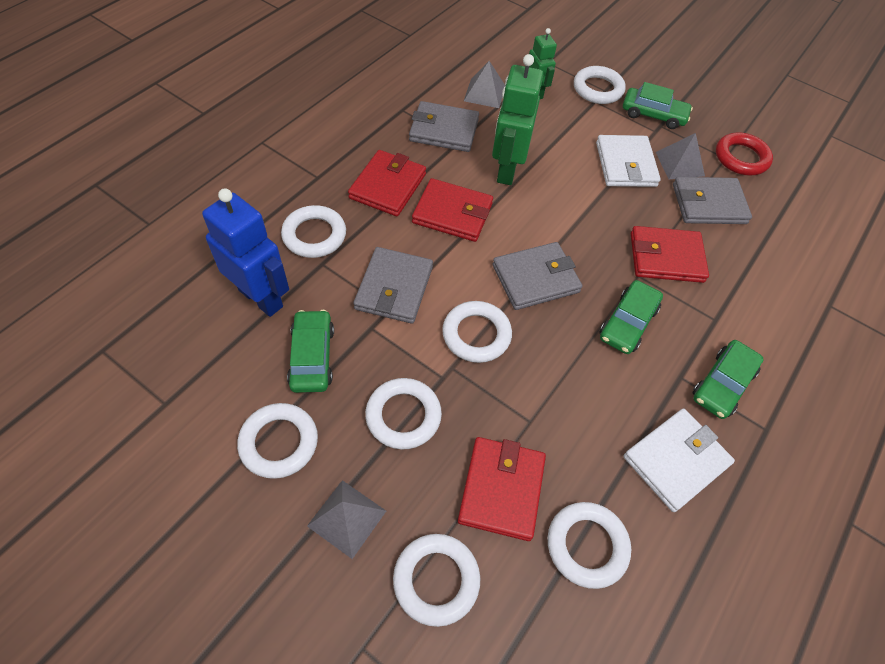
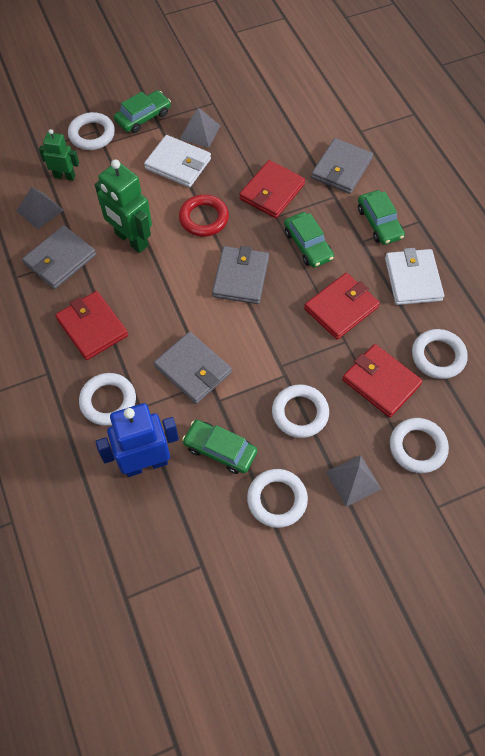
camera: 55 degrees left, 5 degrees up
red wallet [412,178,493,242] -> red wallet moved to [304,273,380,340]
white ring [442,301,512,363] -> none
grey wallet [673,177,752,224] -> grey wallet moved to [311,138,373,194]
red ring [716,132,773,176] -> red ring moved to [179,194,229,237]

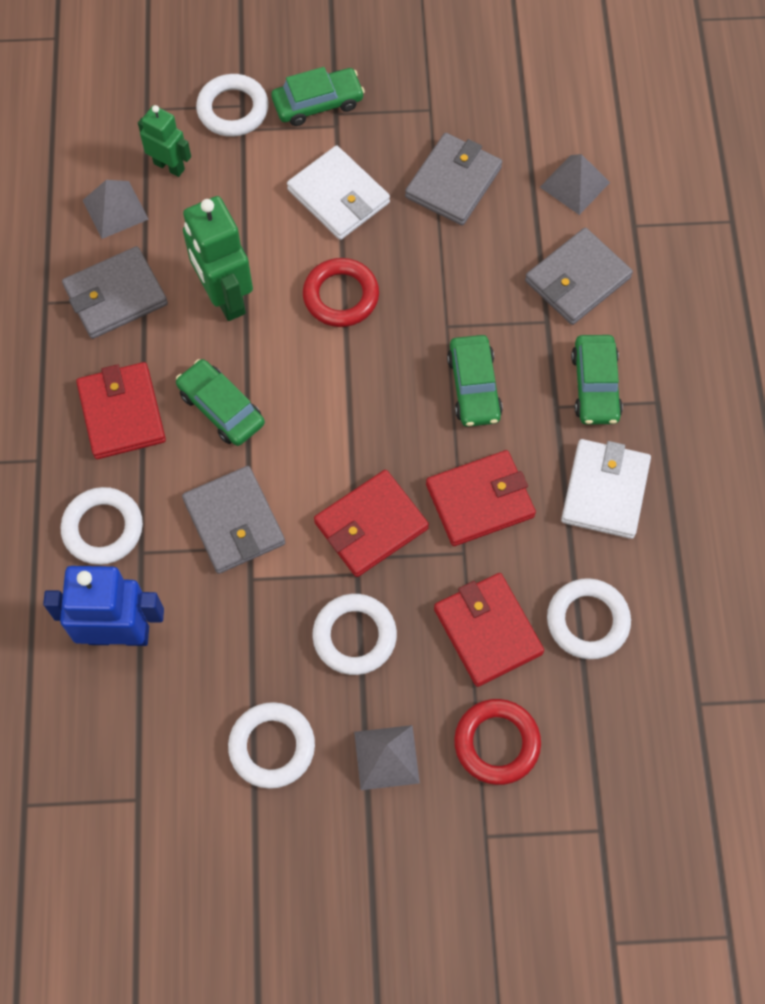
camera: 20 degrees right, 5 degrees up
grey pyramid [180,107,221,148] -> grey pyramid moved to [540,154,610,215]
green car [182,420,257,474] -> green car moved to [176,359,265,446]
grey wallet [212,246,269,304] -> grey wallet moved to [405,133,502,225]
red wallet [239,160,305,218] -> red wallet moved to [314,470,429,577]
white ring [390,418,449,473] -> red ring [454,699,541,785]

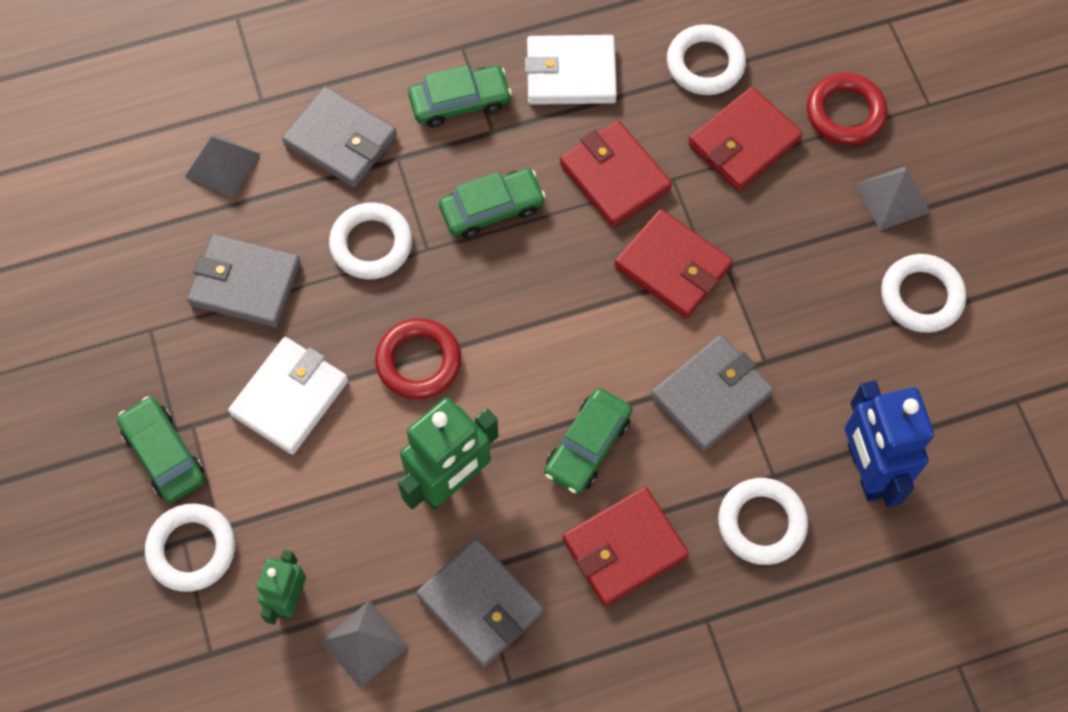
camera: 105 degrees left, 0 degrees up
white ring [312,594,397,675] -> white ring moved to [329,202,412,280]

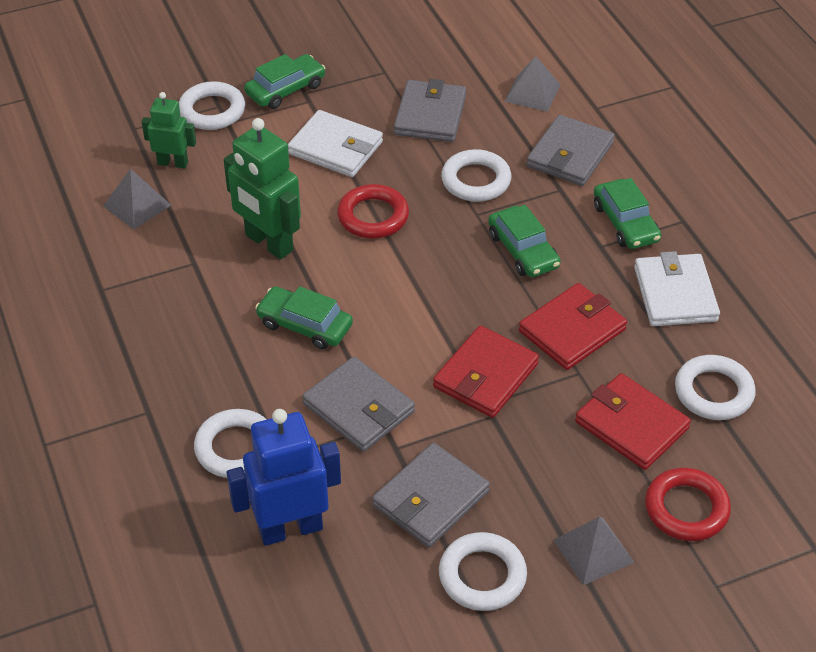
camera: 85 degrees right, 20 degrees down
grey wallet [417,538,544,667] -> grey wallet moved to [372,443,490,547]
red wallet [562,487,689,606] -> none

